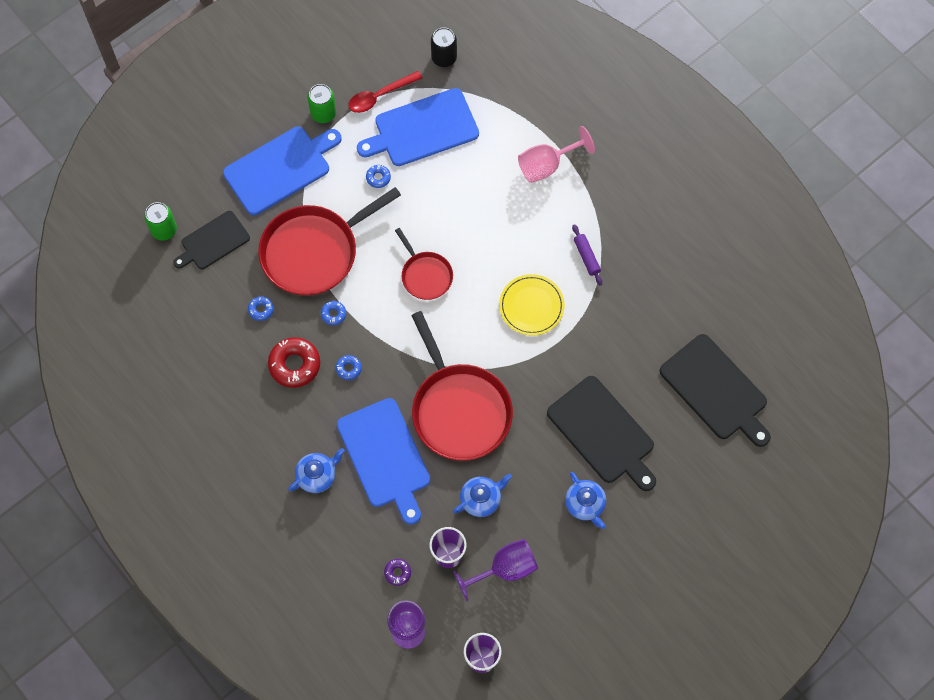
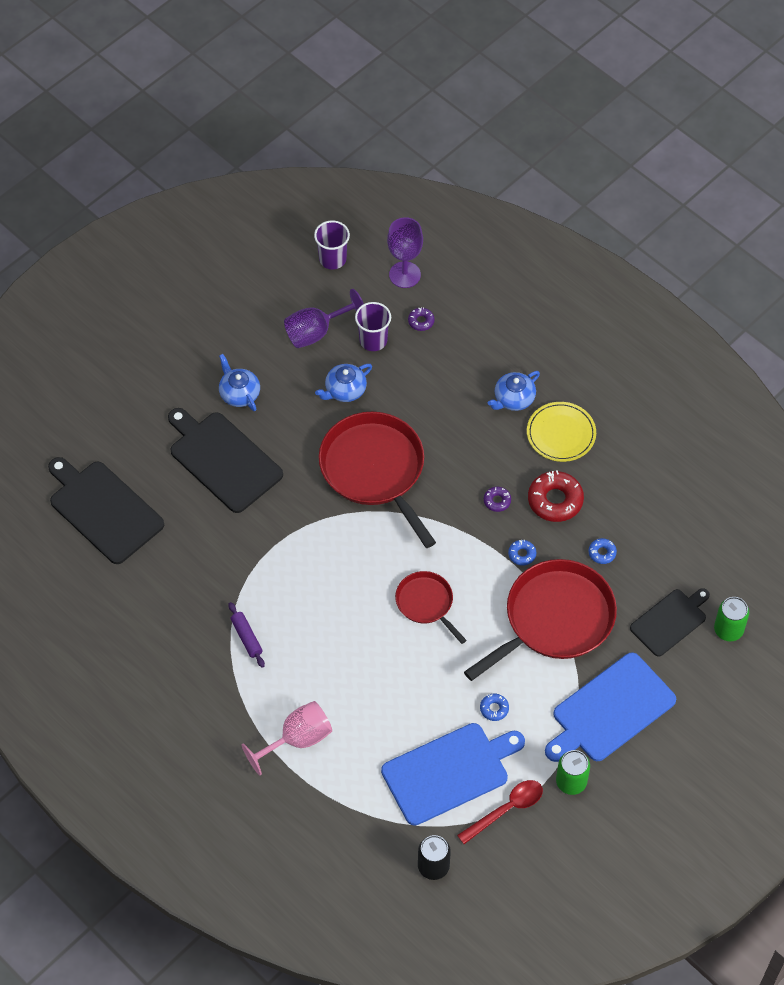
camera: 175 degrees right, 10 degrees down
blue donut [336,355,362,380] -> purple donut [484,487,511,512]
blue cutting board [337,398,430,525] -> none
yellow plate [499,274,565,336] -> yellow plate moved to [527,402,596,462]

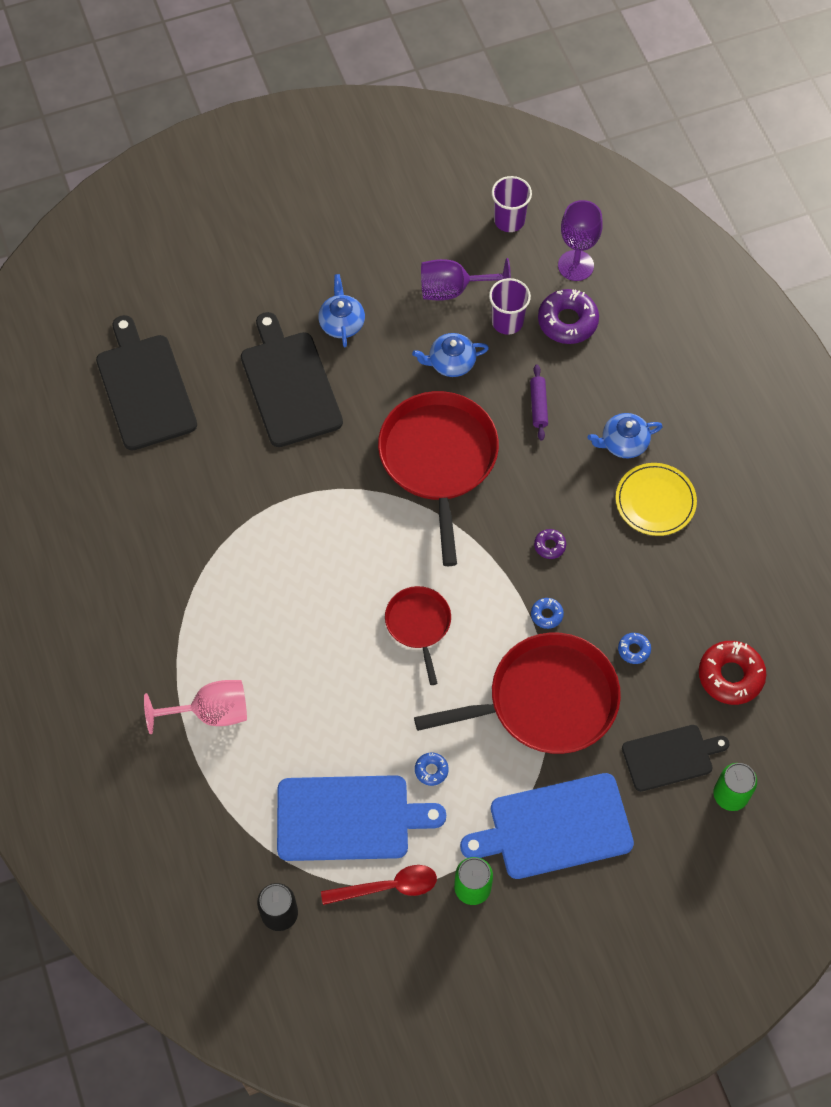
camera: 25 degrees right, 5 degrees up
purple rolling pin [229,602,265,668] -> purple rolling pin moved to [530,365,548,441]
purple donut [408,307,435,331] -> purple donut [538,289,599,344], size x2.02
red donut [528,470,584,522] -> red donut moved to [699,641,766,705]

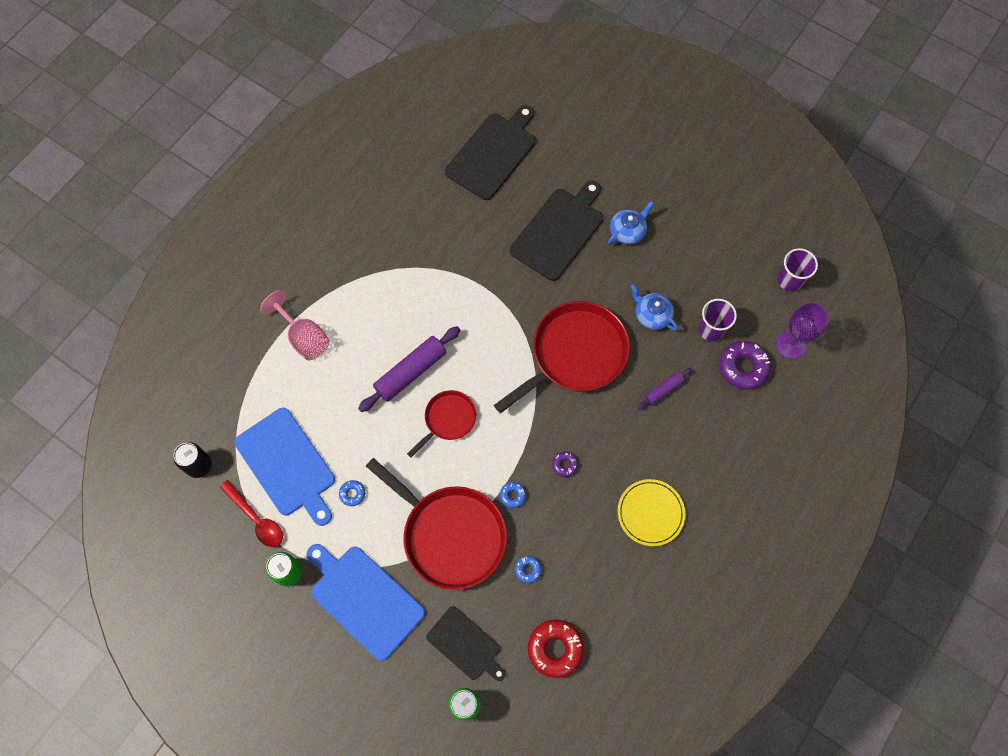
camera: 55 degrees right, 5 degrees up
purple goblet [421,258,511,301] -> none
blue teapot [587,413,663,458] -> none
none -> purple rolling pin [358,326,460,412]

